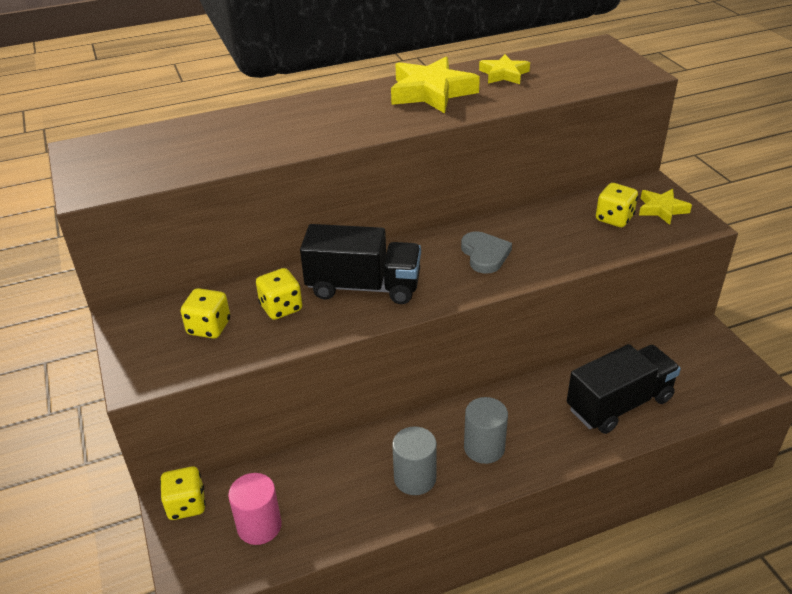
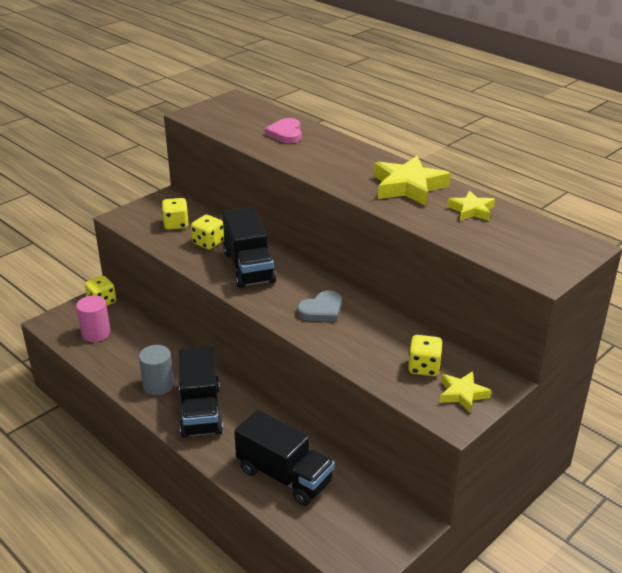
camera: 65 degrees right, 5 degrees down
grey cylinder [464,397,508,464] -> black truck [179,346,223,438]
none -> pink heart [265,118,301,143]

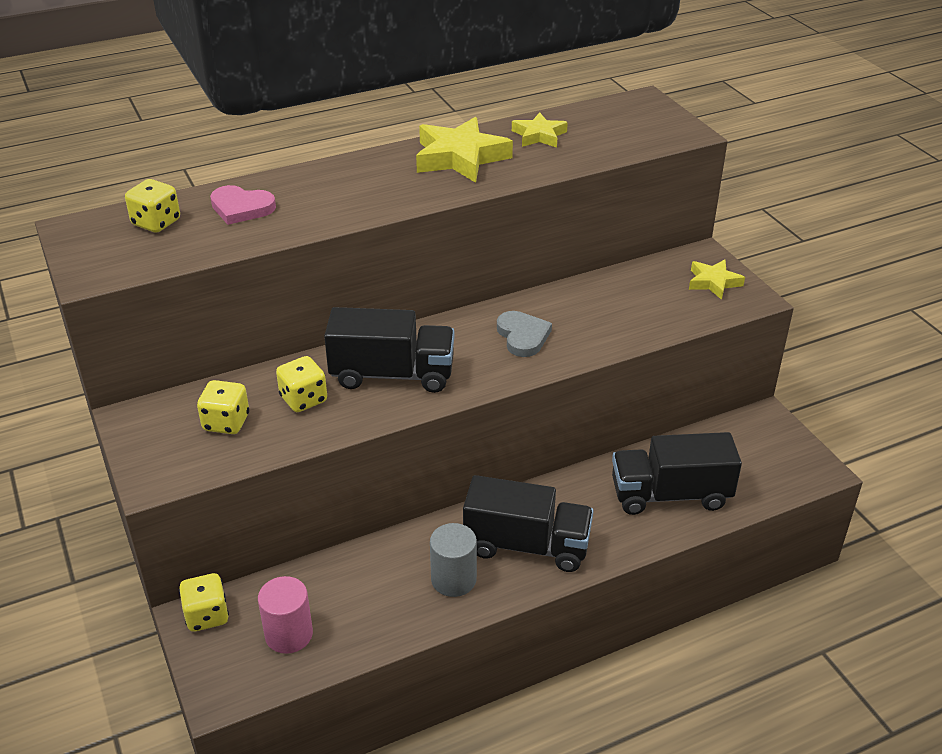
camera: 70 degrees left, 5 degrees up
black truck [234,410,335,506] -> black truck turned 150 degrees counterclockwise [612,432,742,515]
yellow dice [408,335,443,376] -> yellow dice moved to [125,179,180,233]

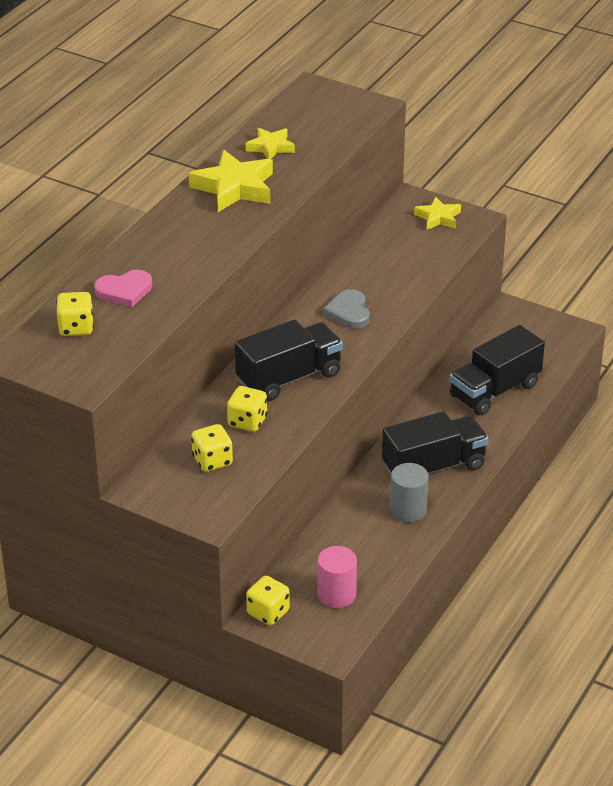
camera: 35 degrees left, 0 degrees up
grey heart [497,311,552,357] -> grey heart turned 135 degrees counterclockwise [323,289,370,329]

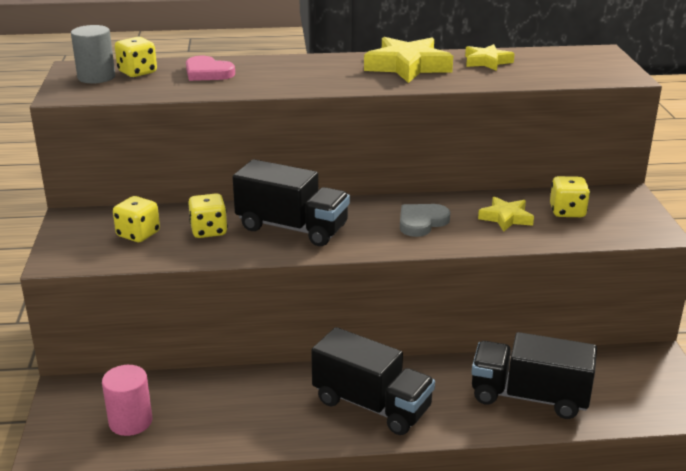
camera: 55 degrees right, 10 degrees down
yellow dice [246,576,290,625] -> yellow dice moved to [550,176,590,217]
grey cylinder [390,463,429,523] -> grey cylinder moved to [71,25,115,83]
yellow star [414,196,461,230] -> yellow star moved to [478,196,534,232]

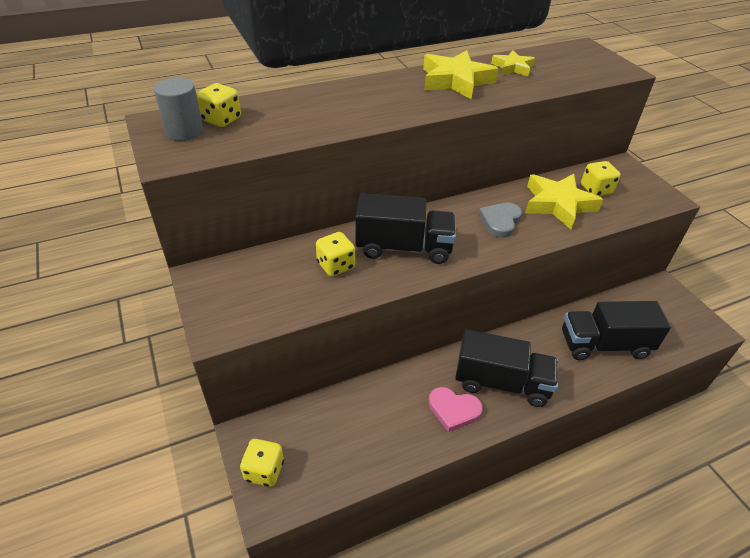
camera: 20 degrees left, 15 degrees up
pink cylinder [102,365,152,436] -> none
yellow dice [113,196,160,242] -> yellow dice moved to [240,439,284,487]
pink heart [186,56,235,81] -> pink heart moved to [429,387,483,432]
yellow star [478,196,534,232] -> yellow star [525,174,603,229], size x1.72

